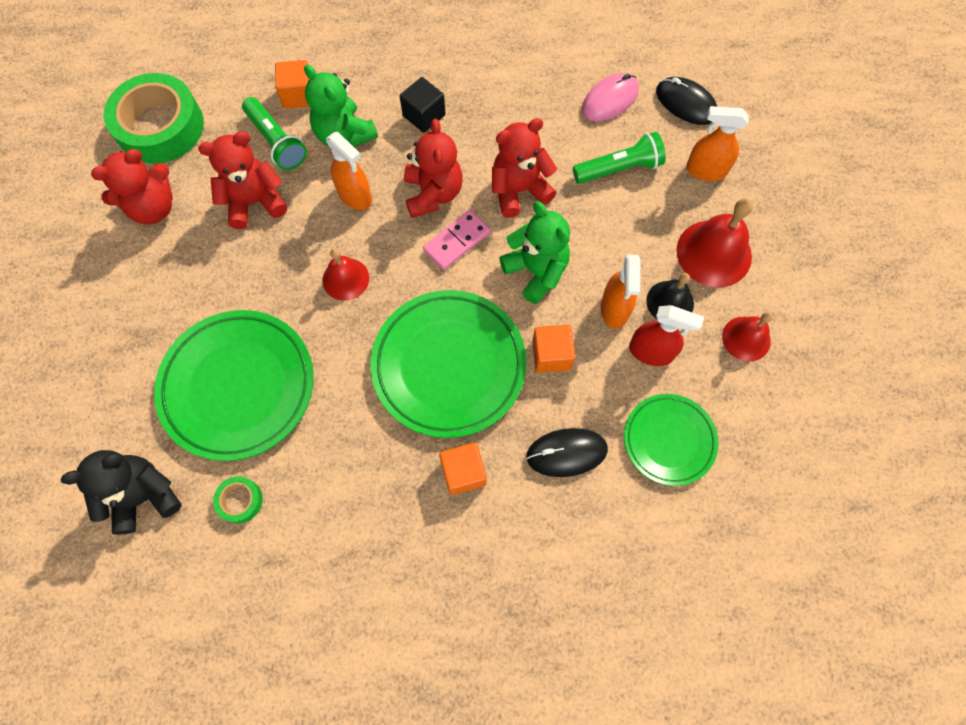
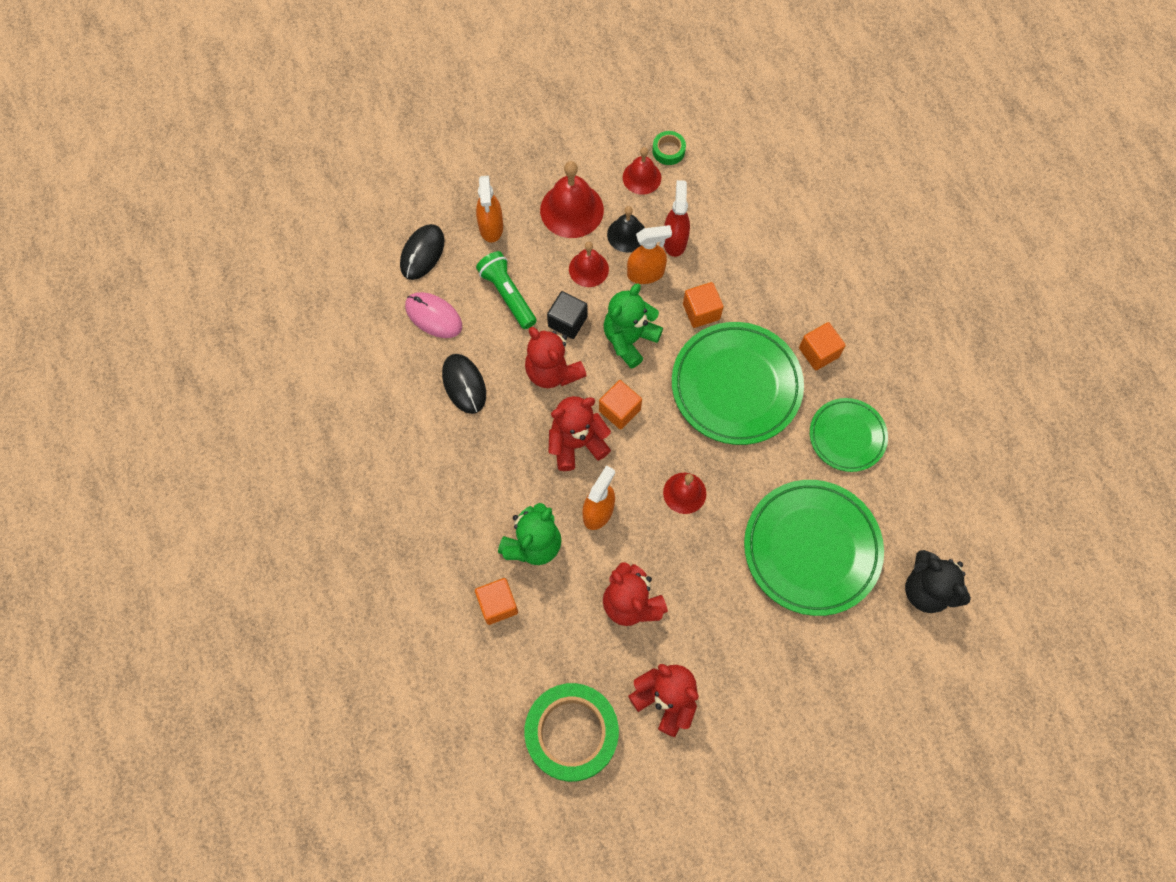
camera: 105 degrees left, 0 degrees up
green tape [213,476,263,524] -> green tape moved to [652,131,686,165]
green flashlight [242,97,307,170] -> none
black cube [400,77,446,133] -> black cube moved to [547,291,588,339]
pink domino [423,210,490,270] -> orange cube [599,380,642,430]
black mouse [526,428,608,477] -> black mouse moved to [442,354,486,414]
green plate [624,394,719,486] -> green plate moved to [810,398,888,472]
none -> red bell [569,242,609,287]

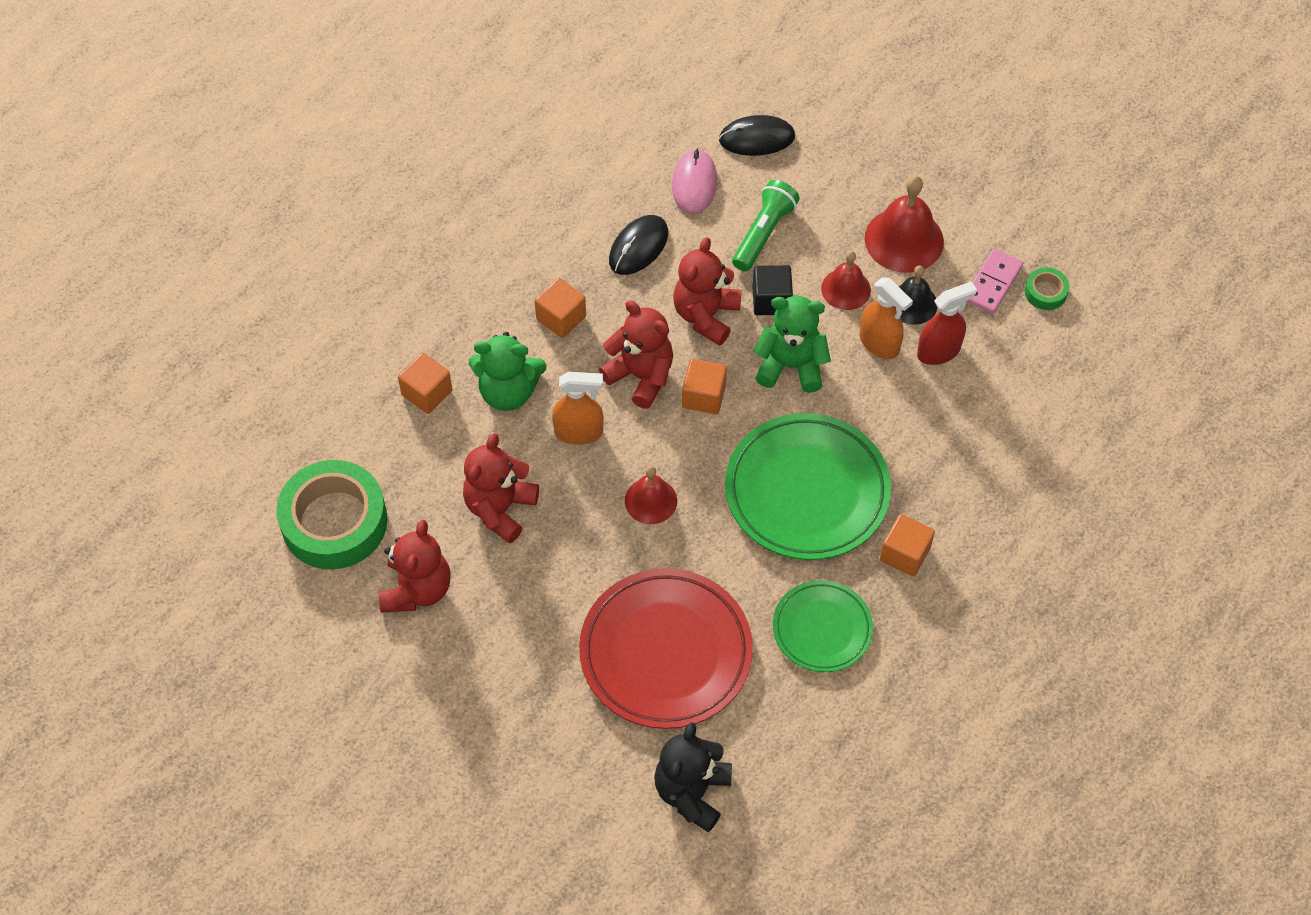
camera: 60 degrees right, 10 degrees down
orange spray bottle [476,176,503,242] -> none
red bell [623,147,661,195] -> pink domino [966,249,1023,314]
orange cube [683,282,724,328] -> orange cube moved to [535,278,586,338]
green plate [744,480,884,616] -> red plate [579,568,753,729]

